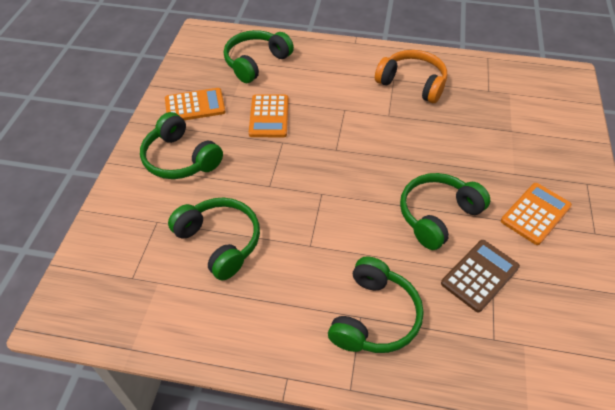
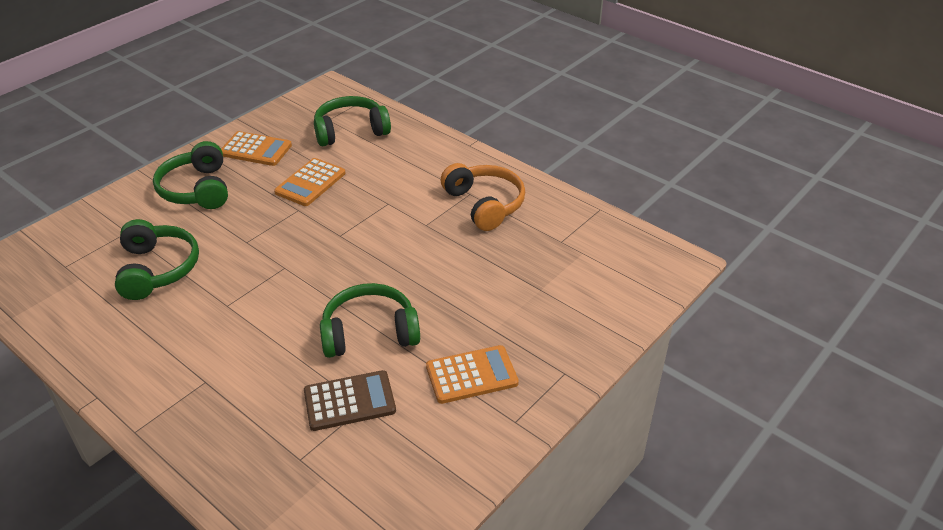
camera: 30 degrees right, 10 degrees down
green headphones [328,256,424,353] -> none

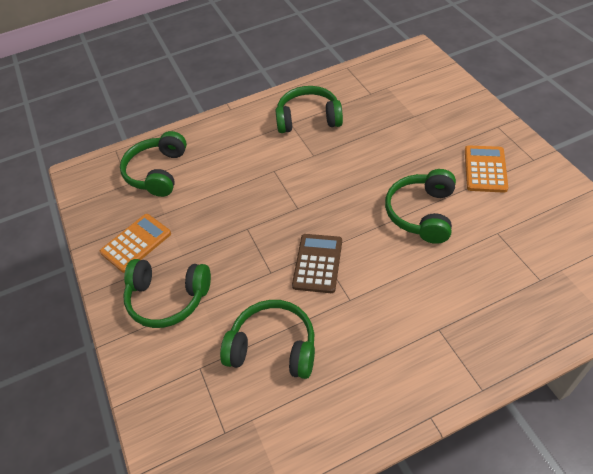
camera: 60 degrees left, 10 degrees up
orange calculator [274,158,346,206] -> none
brown calculator [304,370,396,431] -> brown calculator moved to [292,234,342,293]
orange headphones [441,163,525,231] -> green headphones [275,86,343,133]

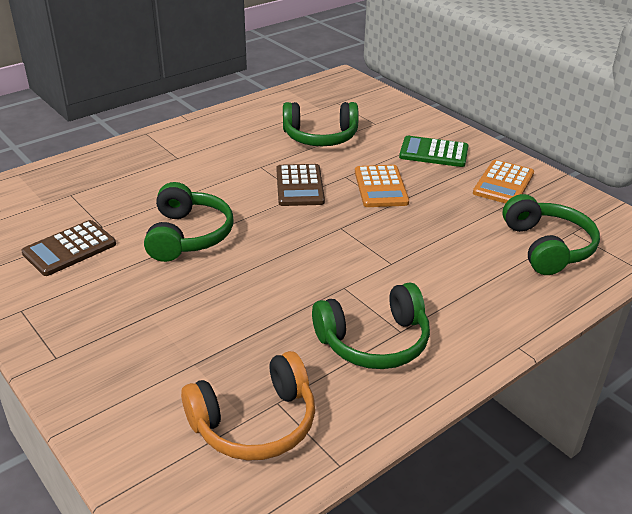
camera: 160 degrees right, 15 degrees down
green headphones [123,259,211,328] -> green calculator [399,136,468,167]
orange calculator [465,145,508,193] -> orange calculator moved to [355,165,409,207]
none -> brown calculator [21,220,116,276]
none -> orange headphones [181,351,315,461]

